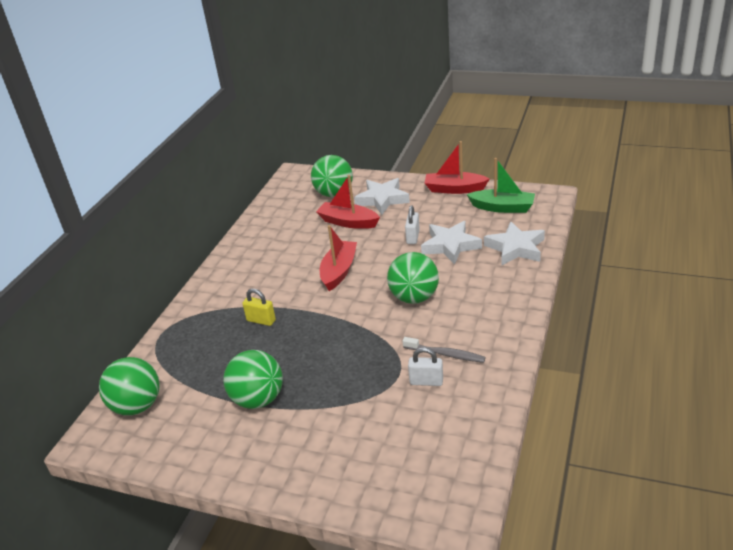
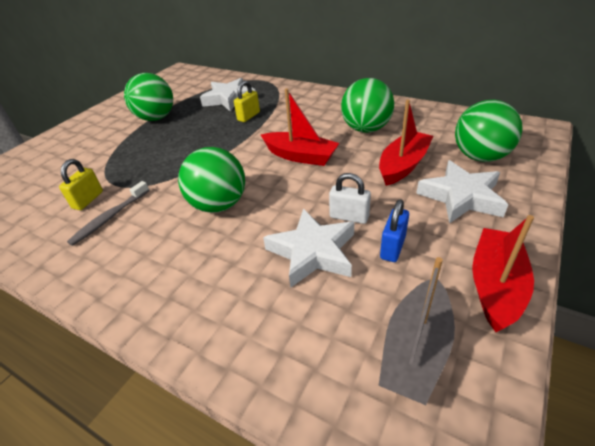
camera: 100 degrees right, 5 degrees up
green ball [99,357,160,416] -> green ball moved to [341,78,394,133]
white padlock [408,347,443,386] -> yellow padlock [59,159,103,210]
green boat [466,158,535,213] -> grey boat [378,257,455,405]
white star [484,221,545,266] -> white star moved to [200,78,255,112]
none -> blue padlock [380,199,409,262]

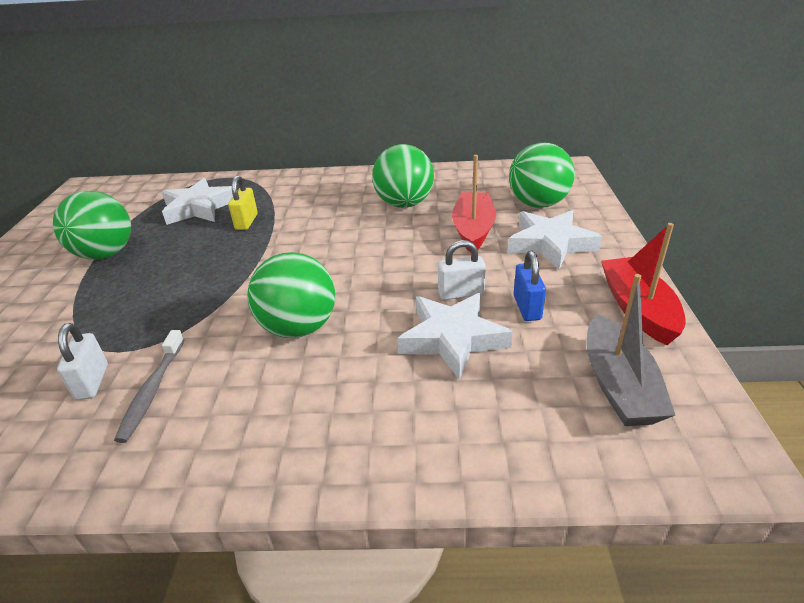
camera: 30 degrees left, 5 degrees down
yellow padlock [59,159,103,210] -> white padlock [57,323,108,400]
red boat [261,88,339,166] -> none

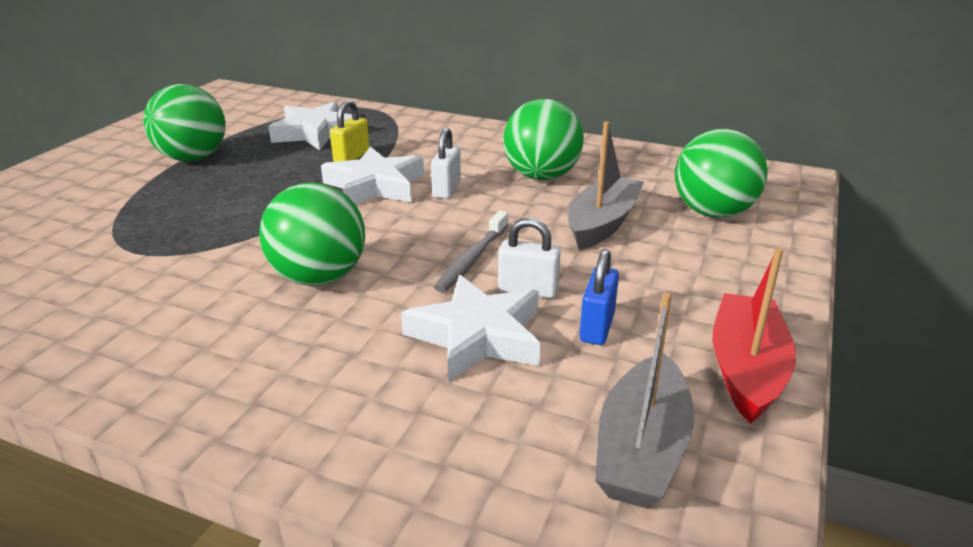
camera: 20 degrees right, 5 degrees down
white padlock [57,323,108,400] -> white padlock moved to [431,127,461,199]
grey toothbrush [114,330,184,443] -> grey toothbrush moved to [434,210,509,292]
red boat [452,155,496,253] -> grey boat [568,121,644,250]
white star [508,210,602,270] -> white star moved to [321,146,424,204]

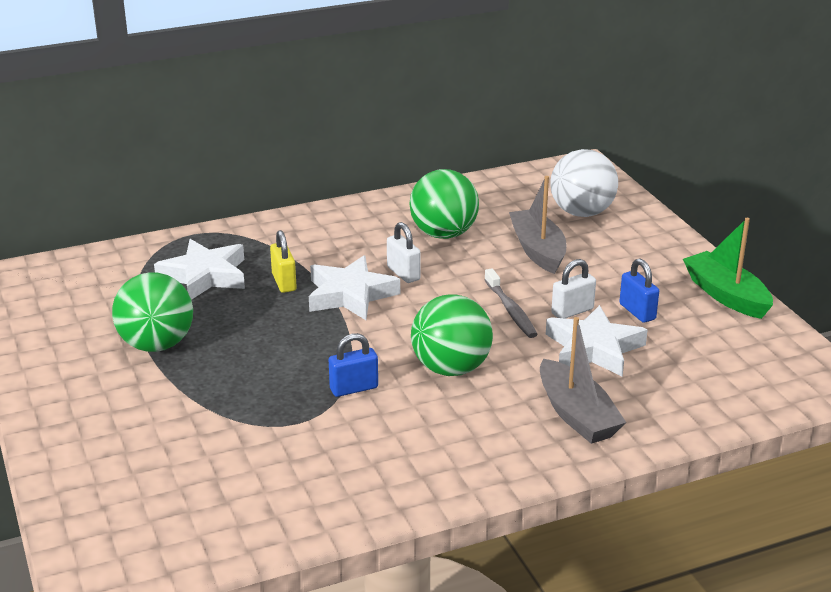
camera: 45 degrees left, 0 degrees up
grey boat [595,292,694,509] -> grey boat moved to [540,317,626,444]
green ball [675,129,768,218] -> white ball [550,149,618,217]
red boat [712,247,796,424] -> green boat [683,218,773,319]
none -> blue padlock [329,333,378,397]

